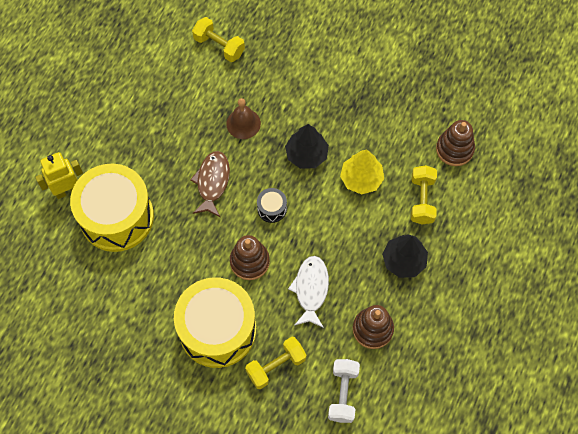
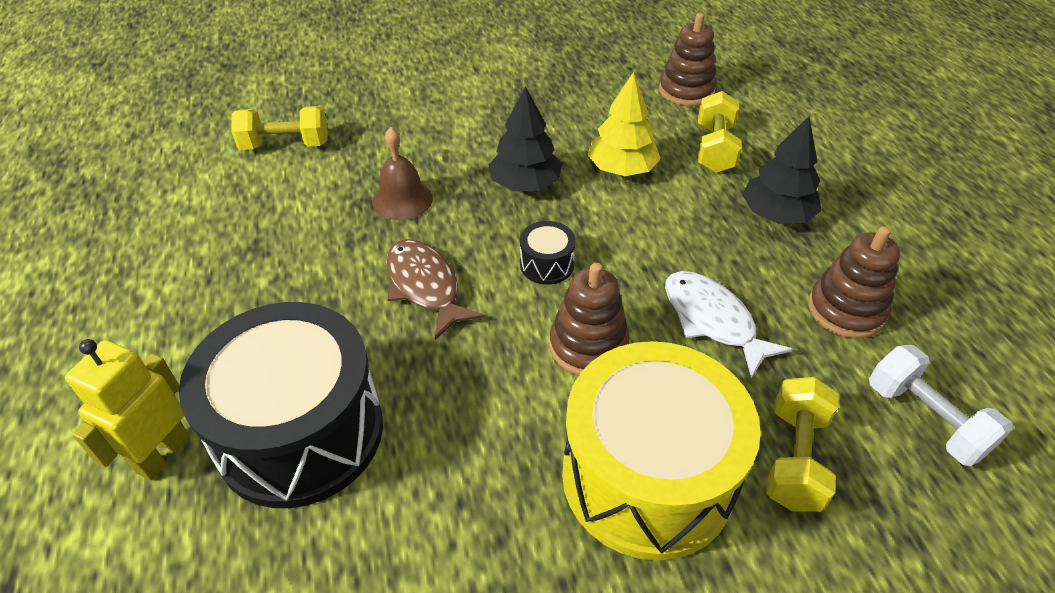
camera: 40 degrees left, 20 degrees down
yellow drum [70,164,154,252] -> black drum [179,302,383,508]
yellow dumbbell [411,165,437,224] -> yellow dumbbell turned 45 degrees clockwise [698,91,742,173]

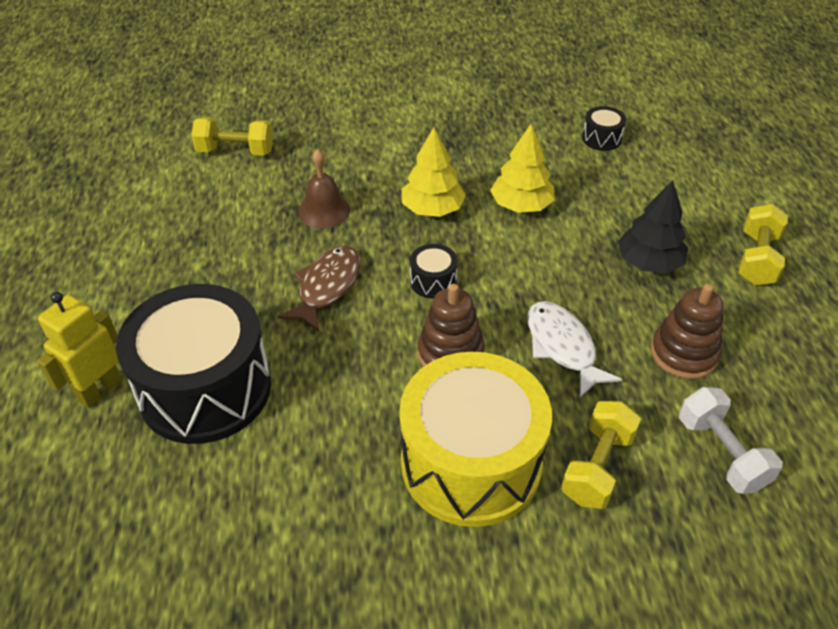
camera: 10 degrees right, 0 degrees up
brown fish [386,239,484,340] -> brown fish turned 45 degrees clockwise [277,246,361,332]
black tree [489,86,562,191] -> yellow tree [402,128,466,217]
brown stacking toy [659,13,717,106] -> black drum [582,106,626,151]
yellow dumbbell [698,91,742,173] -> yellow dumbbell moved to [738,204,788,285]

